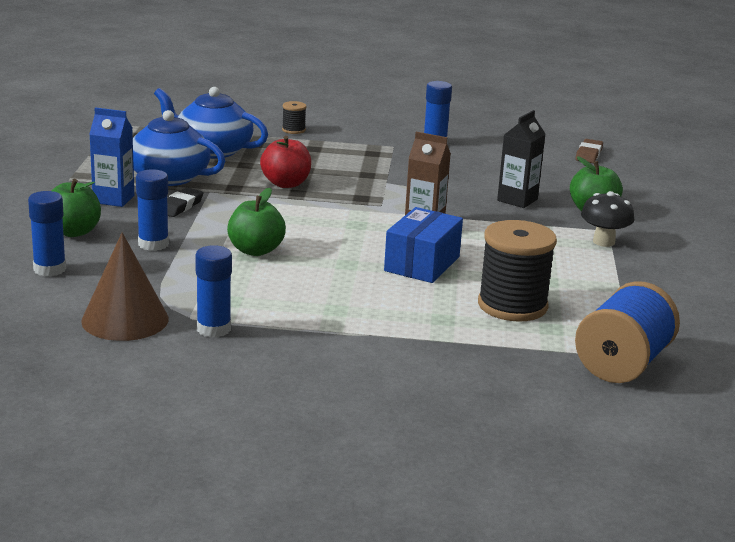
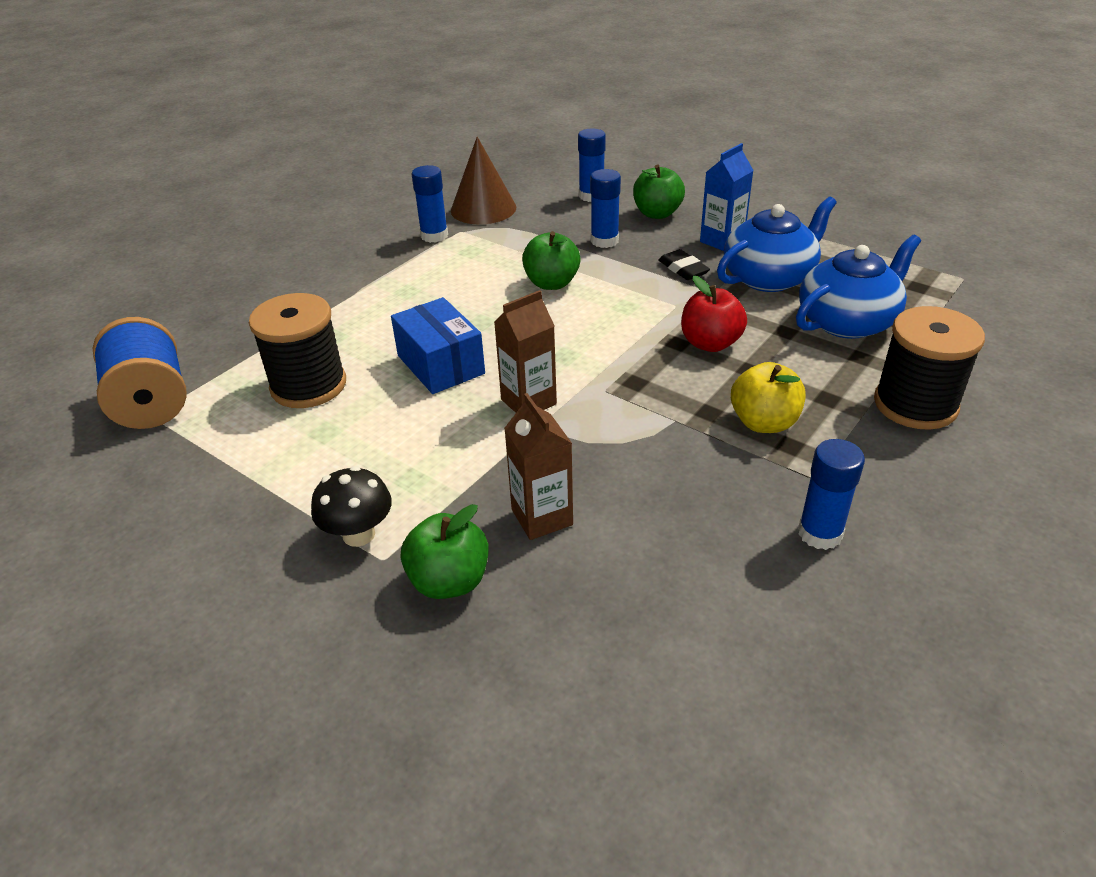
camera: 125 degrees right, 15 degrees up
black spool [282,101,307,134] -> black spool [874,306,985,430], size x2.21
black carton [497,110,545,208] -> brown carton [504,393,573,540]
brown eraser [575,139,603,163] -> none
none -> yellow apple [731,362,806,433]

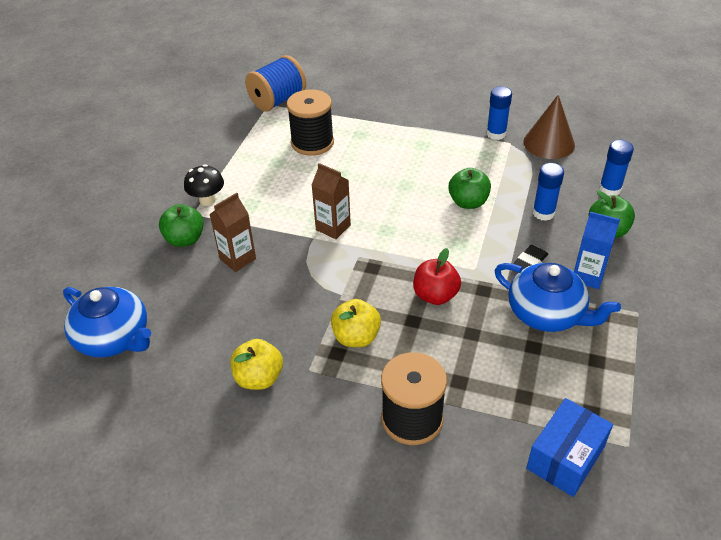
camera: 70 degrees right, 5 degrees up
blue box [391,297,485,394] -> blue box moved to [526,398,613,497]
blue teapot [796,235,921,339] -> blue teapot moved to [63,287,151,357]
blue glue stick [798,439,865,550] -> yellow apple [231,339,283,390]

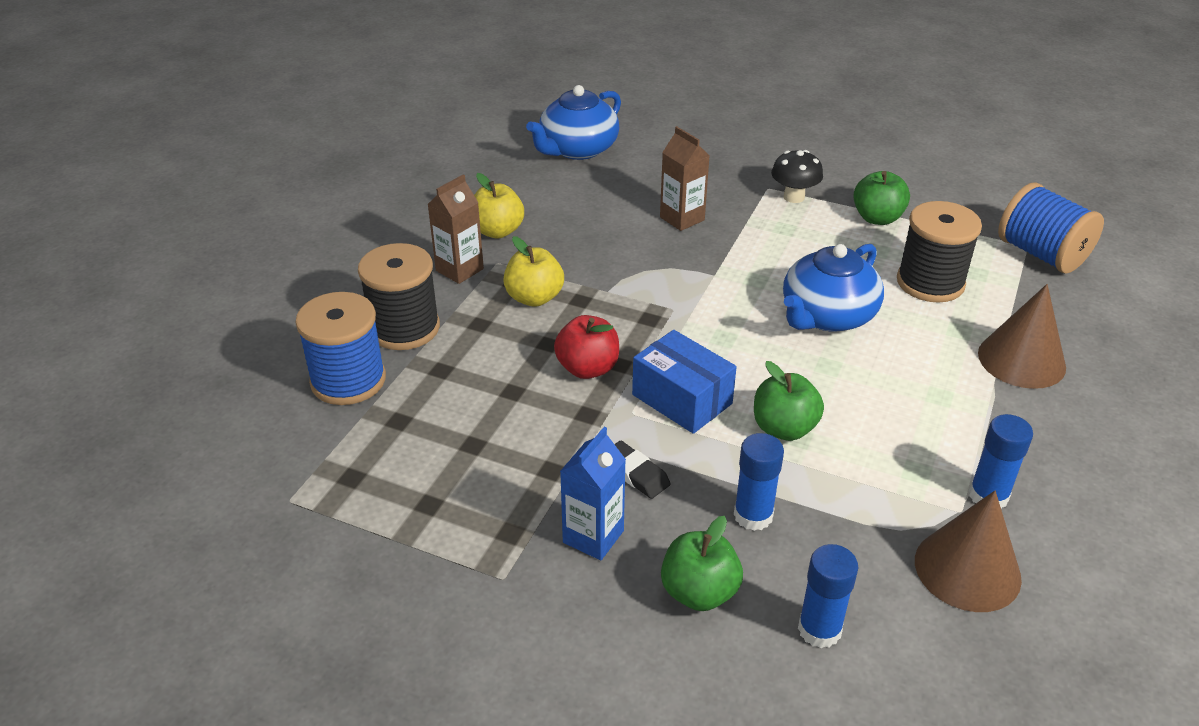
camera: 95 degrees right, 5 degrees down
green apple [159,204,204,247] -> green apple moved to [853,171,910,225]
brown carton [312,163,351,239] -> brown carton moved to [428,174,484,284]
blue teapot [494,263,621,332] -> blue teapot moved to [783,244,884,332]
blue box [526,398,613,497] -> blue box moved to [632,330,737,434]
none -> blue spool [295,292,386,405]
none -> brown cone [978,284,1066,389]

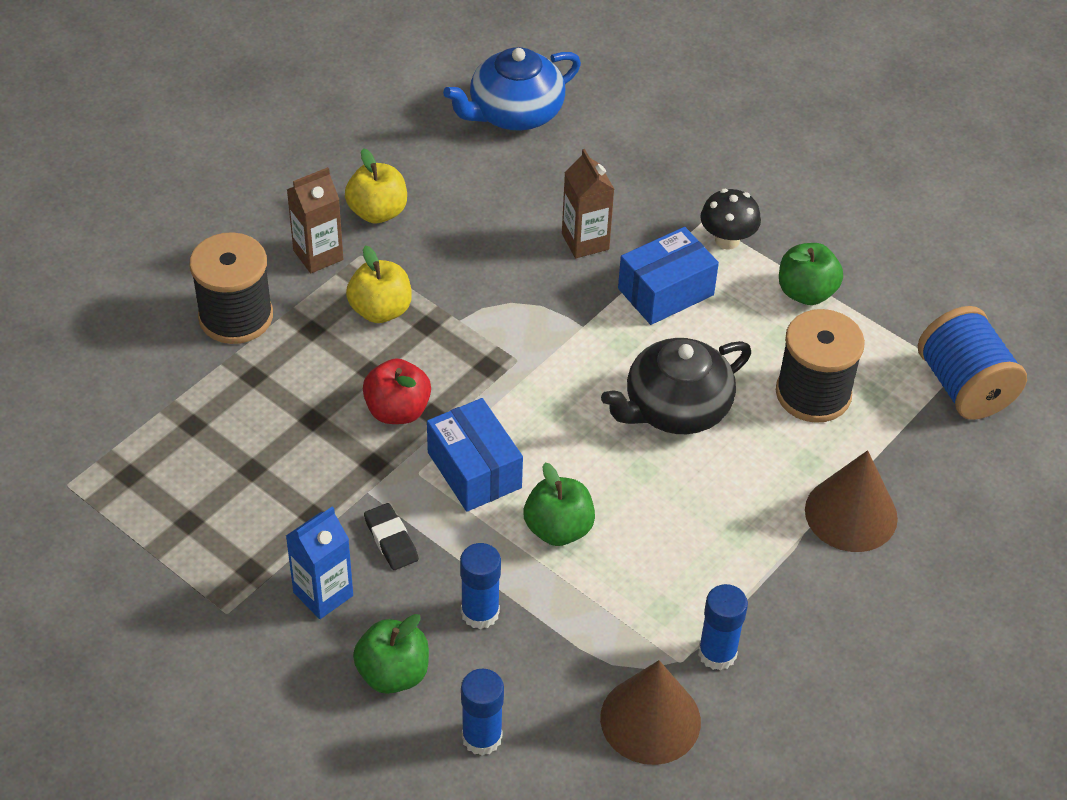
camera: 15 degrees right, 10 degrees up
blue spool [295,292,386,405] -> none
blue teapot [783,244,884,332] -> black teapot [601,338,751,434]
none -> blue box [618,227,719,325]

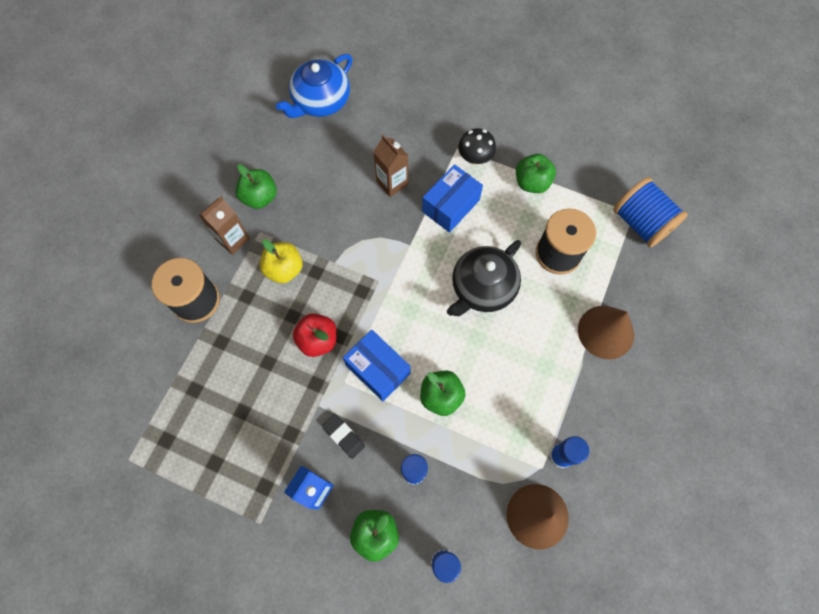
camera: 15 degrees left, 20 degrees up
yellow apple [345,148,407,223] -> green apple [235,164,277,209]

